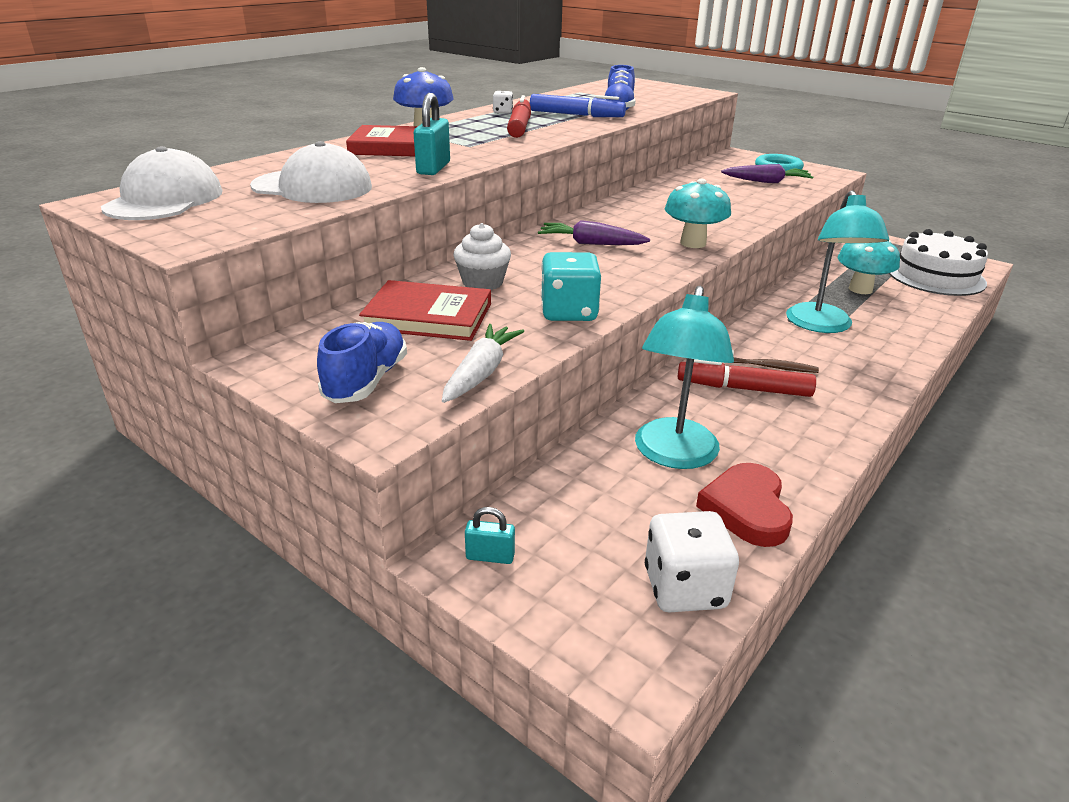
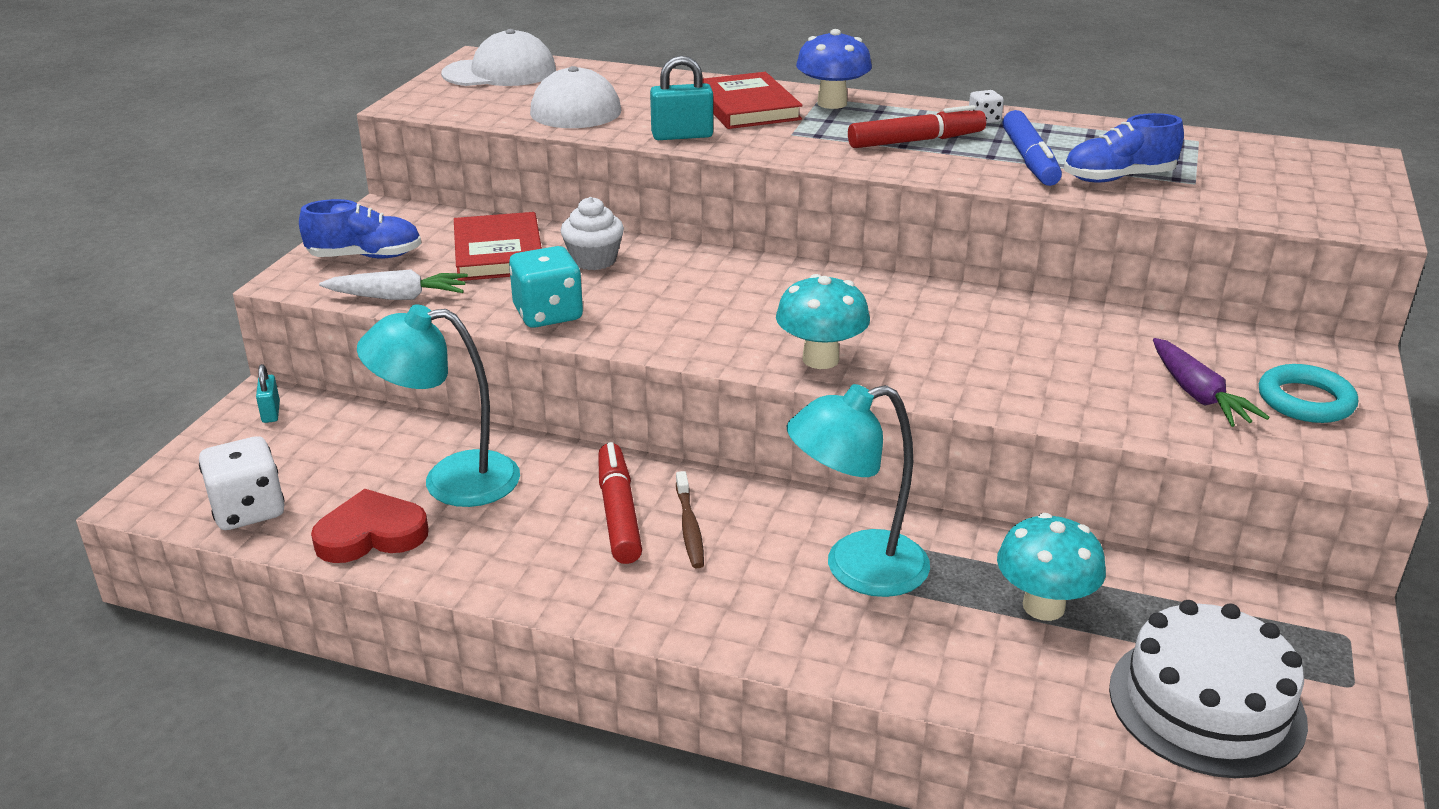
camera: 70 degrees right, 0 degrees up
purple carrot [538,220,650,245] -> none

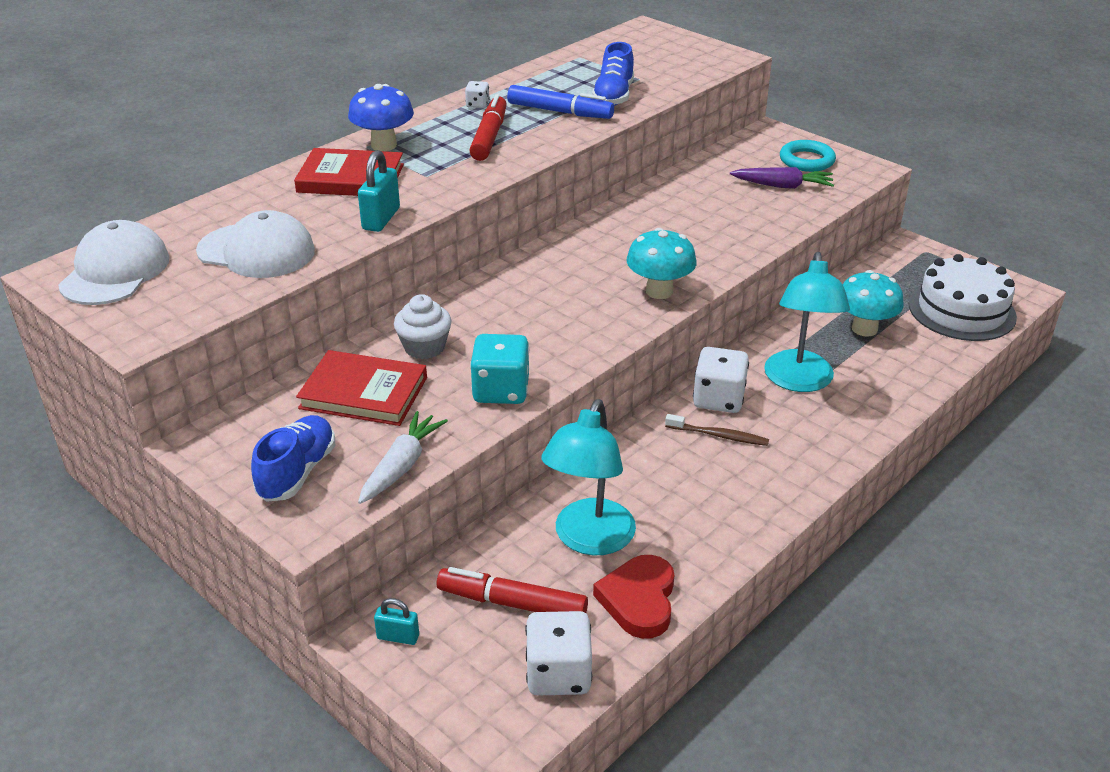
camera: 65 degrees left, 5 degrees up
red marker [598,442,642,564] -> red marker moved to [437,567,588,613]
none -> white dice [693,347,749,413]

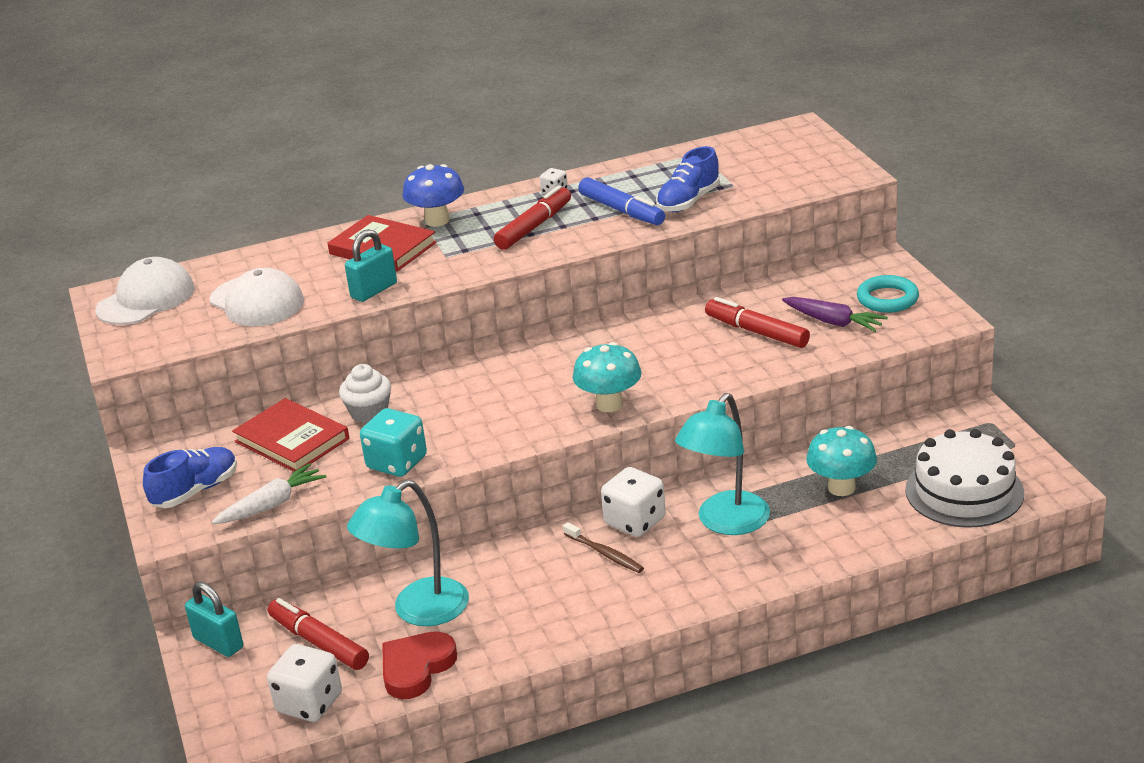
camera: 30 degrees right, 5 degrees down
turquoise padlock [374,598,419,645] -> turquoise padlock [185,582,243,657], size x1.62
none -> red marker [705,297,810,348]

